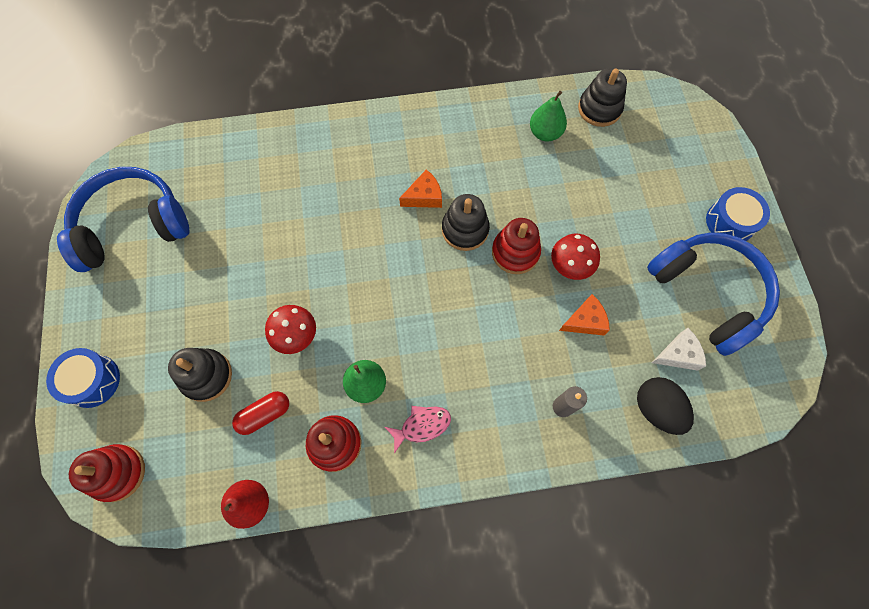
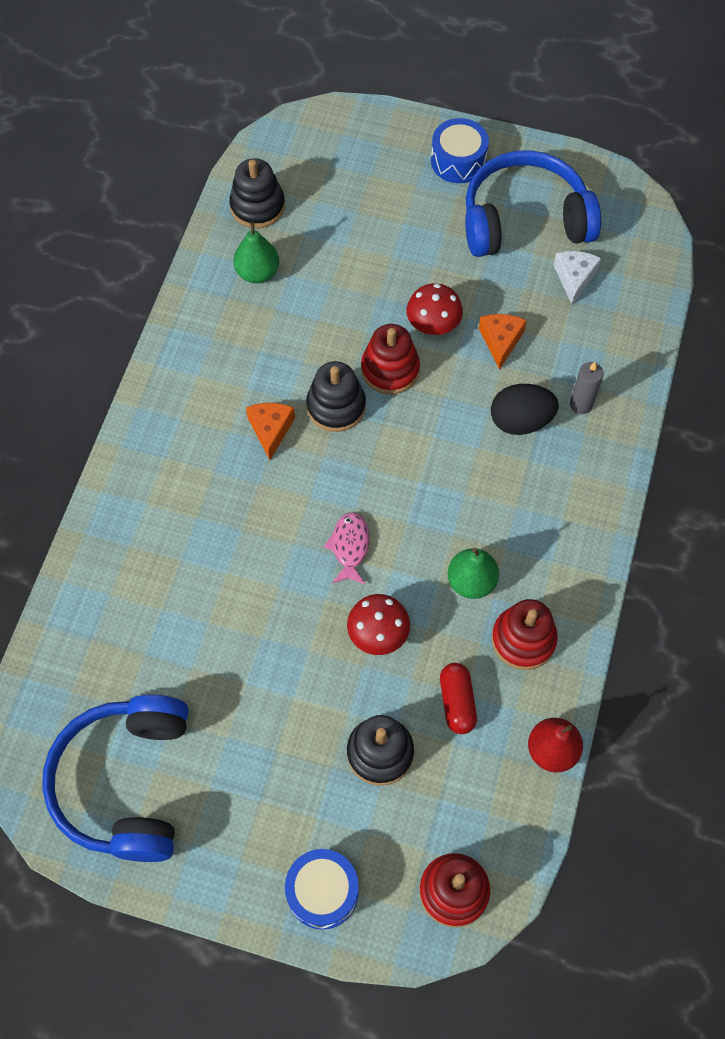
camera: 65 degrees left, 5 degrees down
pink fish [385,406,451,454] -> pink fish moved to [324,512,370,584]
black egg [637,377,694,435] -> black egg moved to [491,384,559,435]

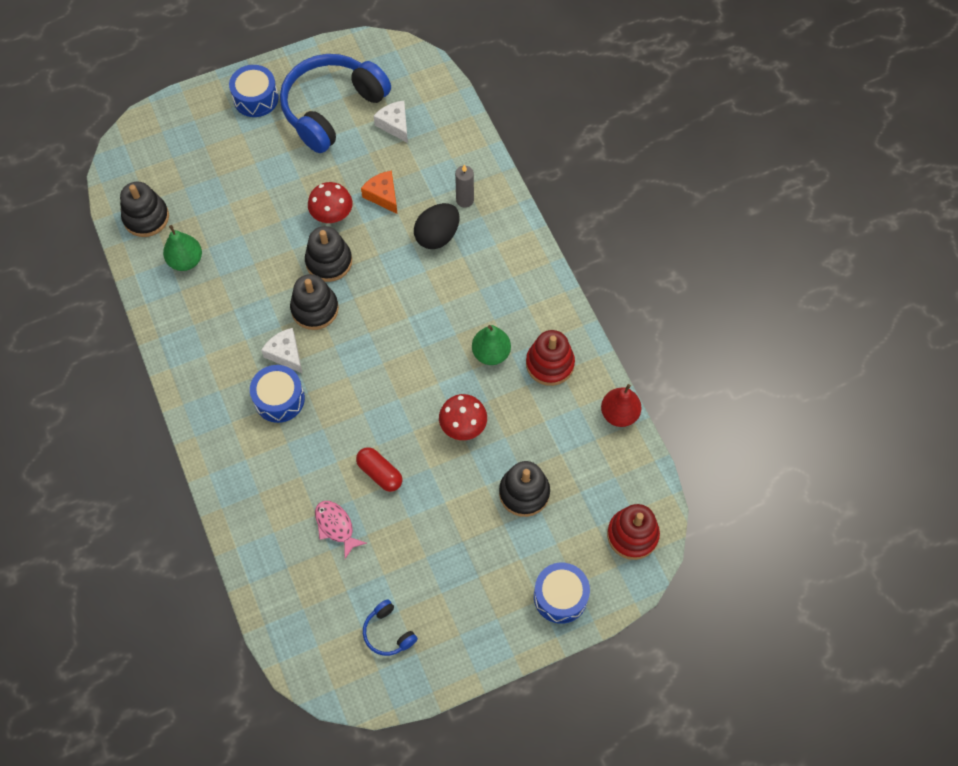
camera: 40 degrees left, 0 degrees up
blue headphones [42,695,188,862] -> blue headphones [363,599,418,656], size x0.42
orange cheese [246,403,295,460] -> white cheese [261,328,302,373]
pink fish [324,512,370,584] -> pink fish moved to [315,501,367,558]
red stacking toy [361,324,420,394] -> black stacking toy [305,226,352,282]
red capsule [440,663,477,734] -> red capsule moved to [356,447,402,492]
none -> blue drum [250,365,305,423]

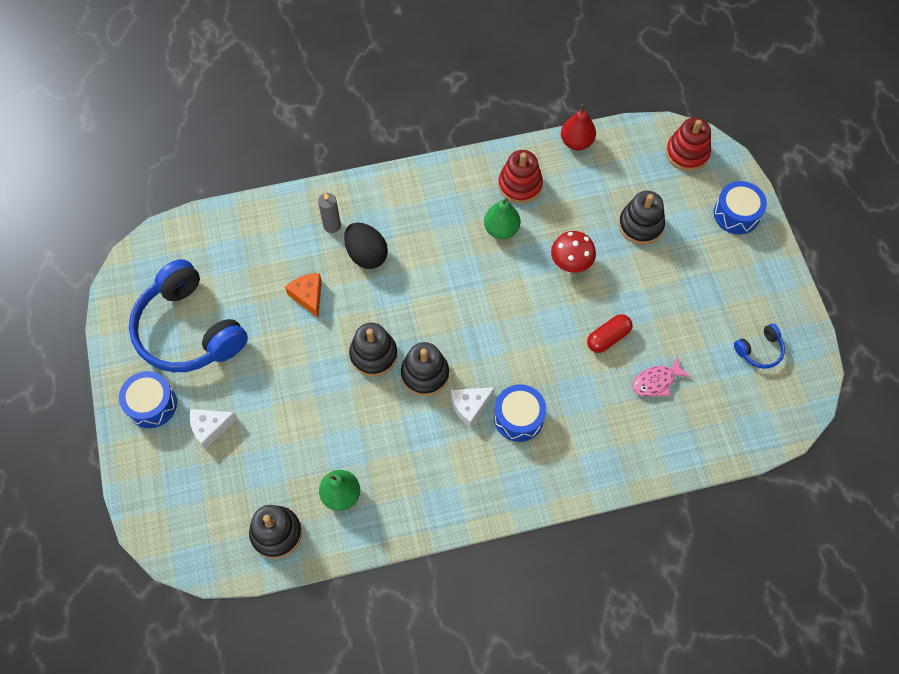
camera: 80 degrees left, 0 degrees up
red mushroom [308,182,352,223] -> none
orange cheese [361,171,398,214] -> orange cheese turned 90 degrees clockwise [285,273,322,318]
white cheese [374,101,408,143] -> white cheese moved to [190,409,238,450]

